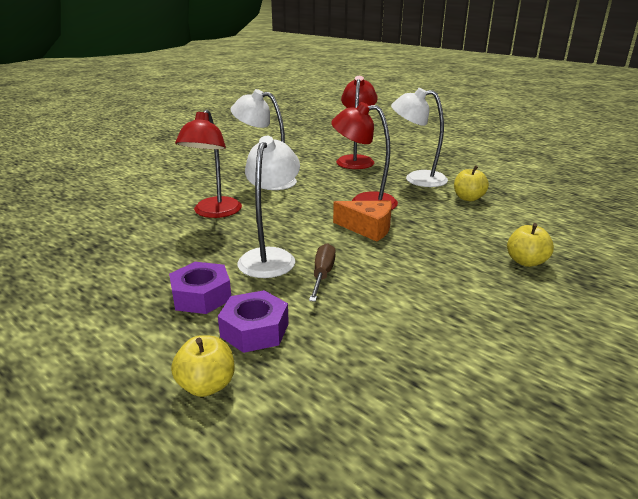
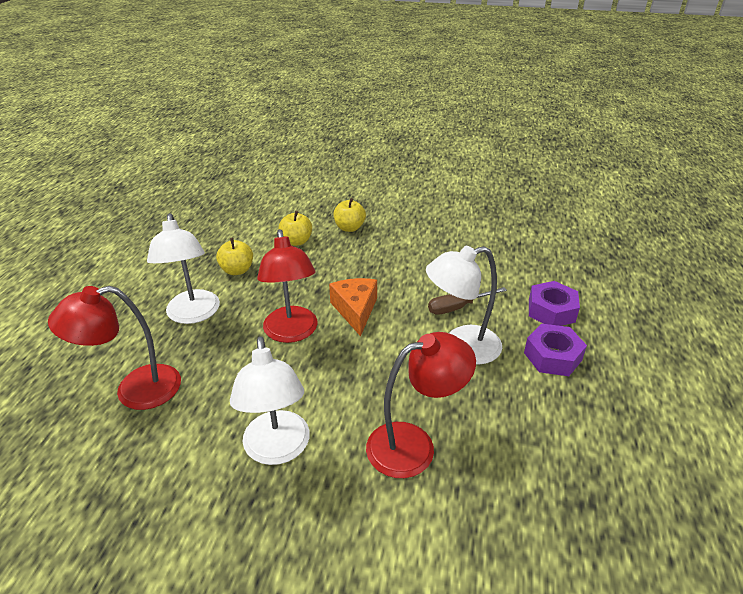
camera: 120 degrees left, 10 degrees up
yellow apple [171,335,234,397] -> yellow apple moved to [278,211,312,246]

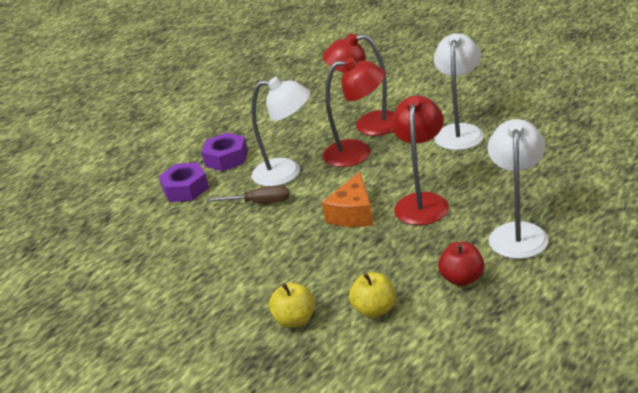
camera: 150 degrees left, 5 degrees down
red lamp [48,286,181,410] -> red lamp moved to [322,57,385,167]
yellow apple [216,238,253,275] -> red apple [438,242,484,286]

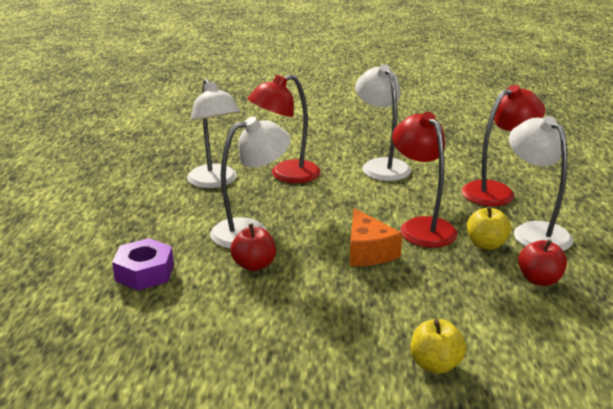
camera: 40 degrees left, 5 degrees down
purple nut [201,132,248,171] -> none
brown screwdriver [206,186,289,203] -> red apple [230,224,276,271]
red lamp [322,57,385,167] -> red lamp moved to [462,85,545,206]
yellow apple [349,272,395,318] -> yellow apple moved to [467,206,511,250]
none -> white lamp [187,79,241,188]

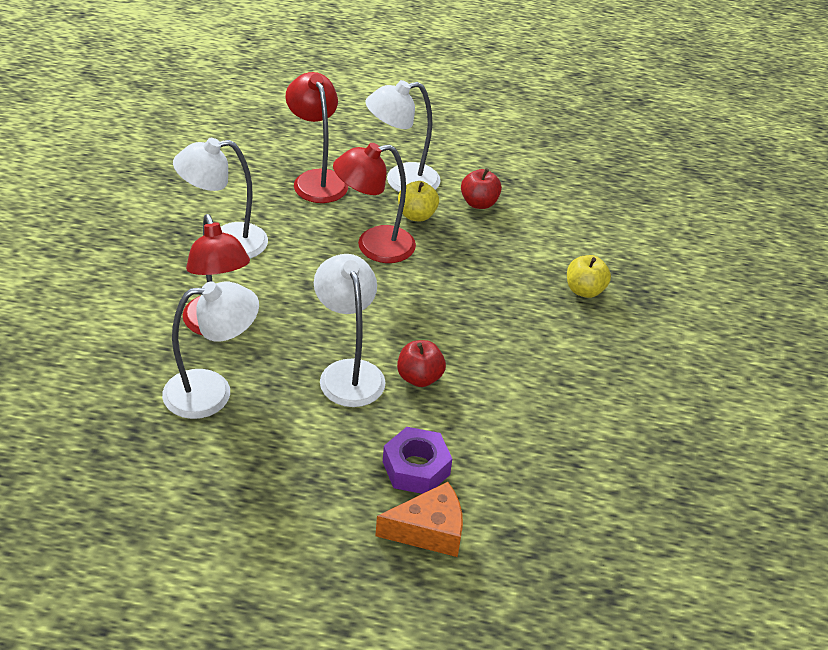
camera: 85 degrees left, 15 degrees up
orange cheese [350,208,402,266] -> orange cheese moved to [375,482,463,557]

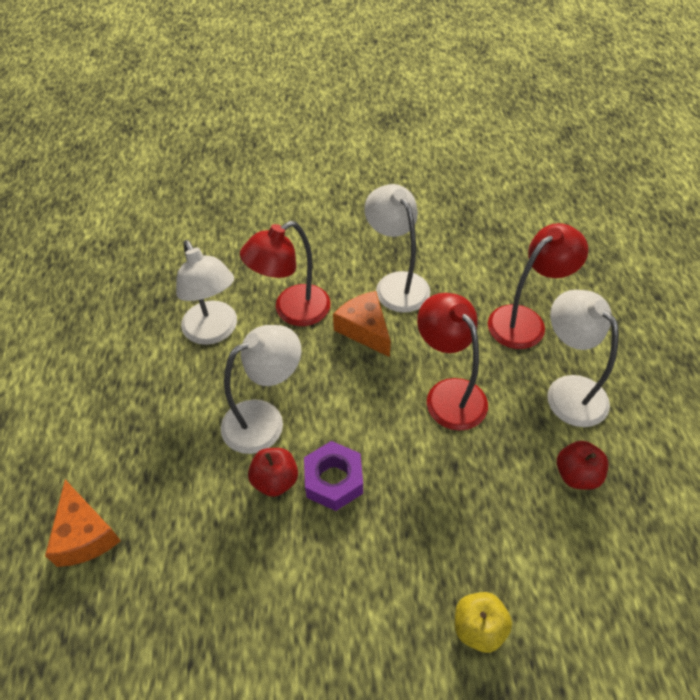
camera: 80 degrees right, 10 degrees up
purple nut [383,427,452,494] -> purple nut moved to [304,441,363,511]
yellow apple [398,181,439,222] -> none
none -> orange cheese [333,291,391,357]

